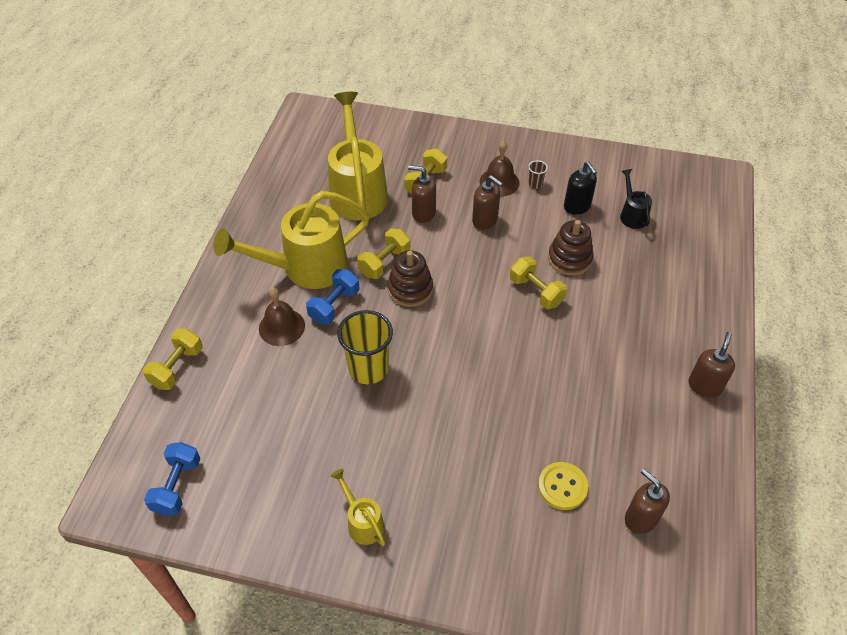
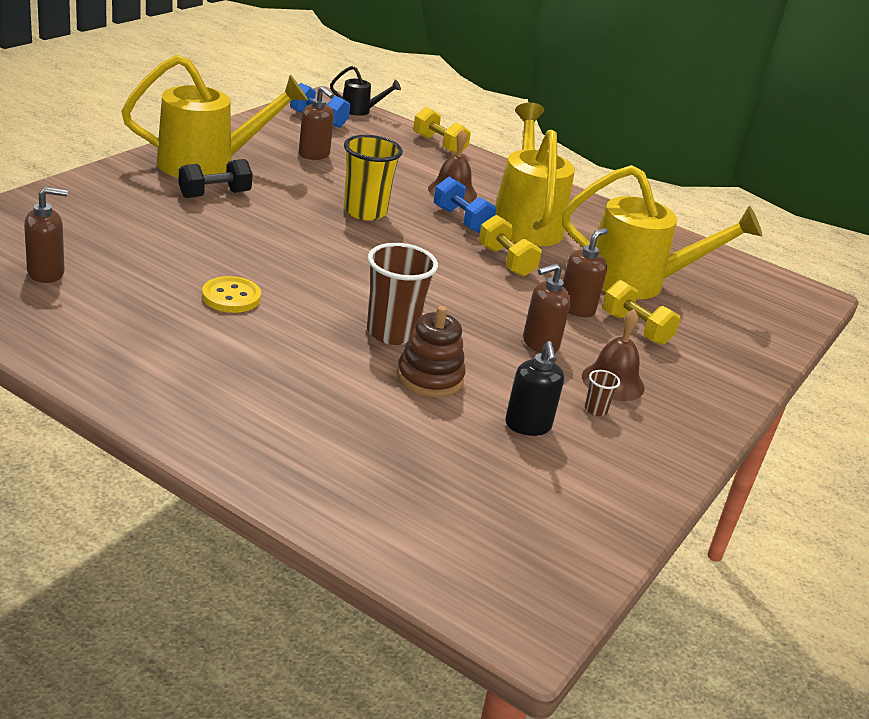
camera: 105 degrees right, 20 degrees down
yellow watering can [331,468,385,546] -> yellow watering can [121,55,308,178], size x2.17
brown stacking toy [387,250,433,307] -> none
yellow dumbbell [510,256,567,309] -> brown cup [367,243,438,345]
yellow button [538,462,588,510] -> yellow button moved to [202,276,261,313]
black soap dispenser [564,162,597,215] -> black soap dispenser turned 90 degrees counterclockwise [505,341,564,436]
black watering can [620,169,652,229] -> black watering can moved to [330,66,401,116]
brown soap dispenser [688,332,735,398] -> brown soap dispenser moved to [299,86,334,160]
none -> black dumbbell [179,159,253,198]

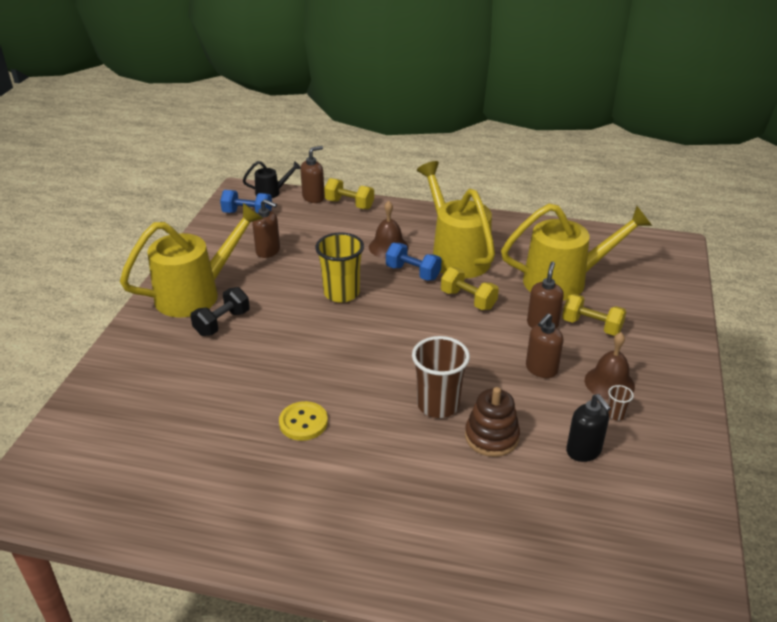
camera: 15 degrees left, 5 degrees up
brown soap dispenser [24,187,68,283] -> brown soap dispenser moved to [300,146,325,203]

